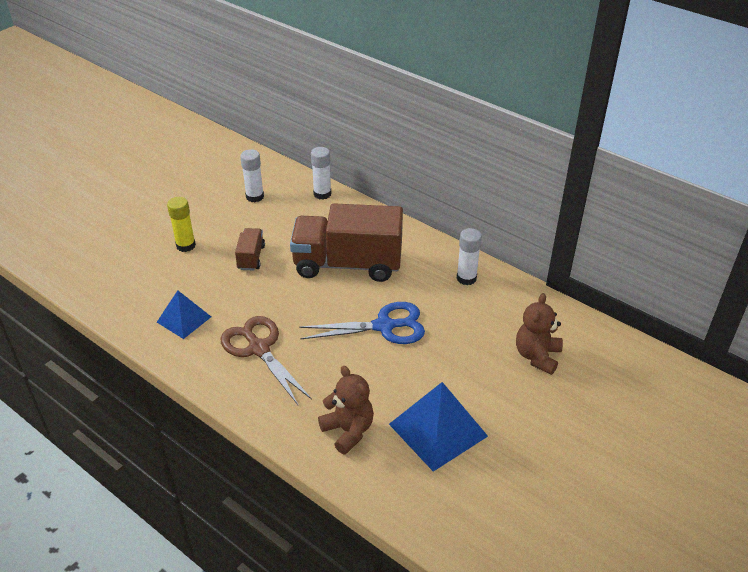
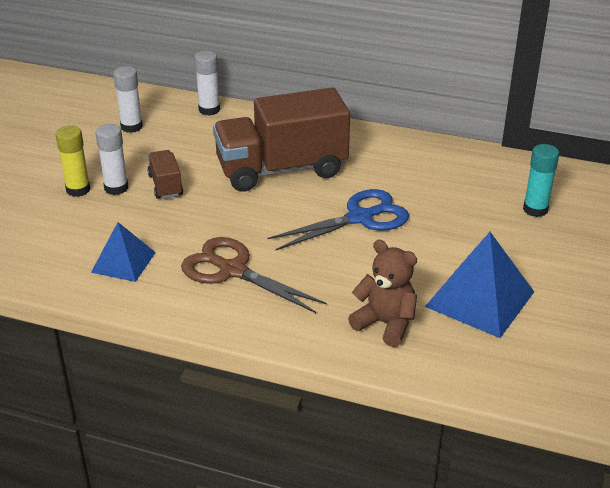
camera: 20 degrees left, 5 degrees down
white glue stick [457,228,482,285] -> white glue stick moved to [95,124,128,195]
brown teddy bear [516,293,563,375] -> turquoise glue stick [523,144,559,217]

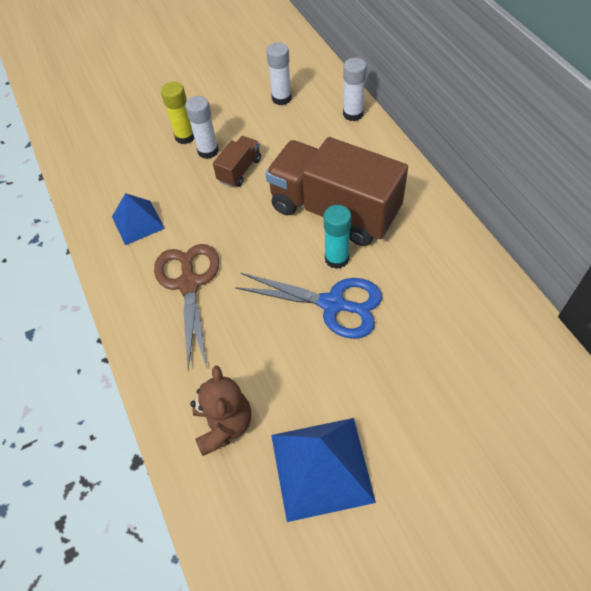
camera: 50 degrees right, 20 degrees up
turquoise glue stick [523,144,559,217] -> turquoise glue stick moved to [324,205,351,269]

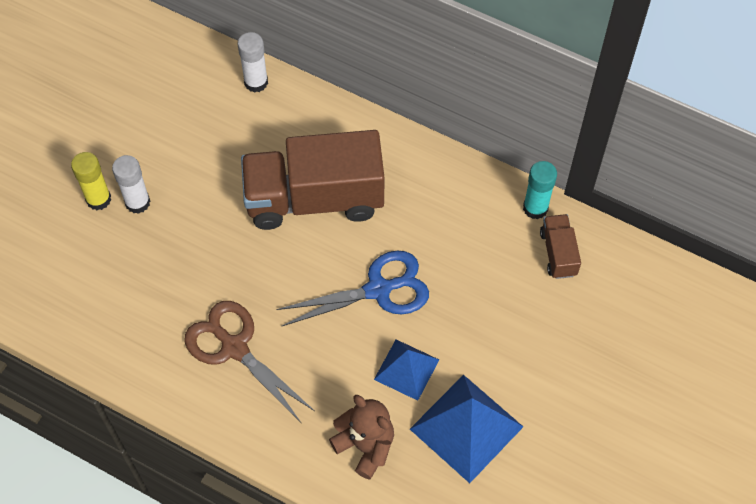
camera: 40 degrees left, 5 degrees up
blue pyramid [112,193,165,245] -> blue pyramid moved to [374,340,439,401]
brown truck [213,136,261,187] -> brown truck moved to [540,214,581,279]
white glue stick [266,43,292,105] -> none
turquoise glue stick [324,205,351,269] -> turquoise glue stick moved to [523,161,557,219]

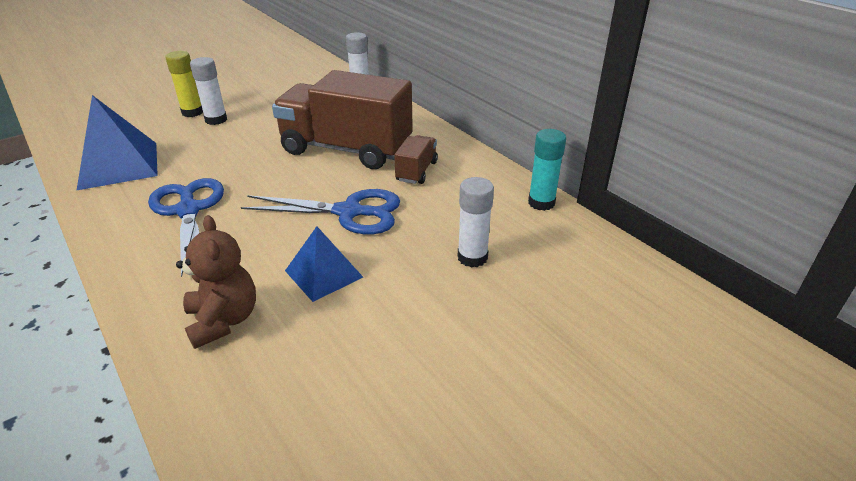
camera: 25 degrees right, 25 degrees down
brown scissors [184,301,315,423] -> blue scissors [148,178,224,277]
blue pyramid [410,375,523,483] -> blue pyramid moved to [76,95,158,191]
brown truck [540,214,581,279] -> brown truck moved to [394,135,438,184]
none -> white glue stick [458,177,494,268]

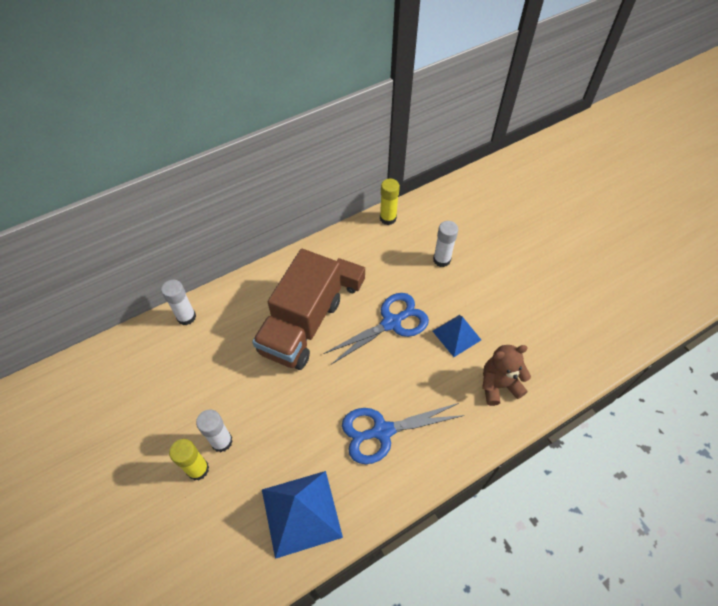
camera: 85 degrees left, 20 degrees up
blue scissors [241,189,400,234] -> blue scissors turned 45 degrees clockwise [324,293,429,364]
turquoise glue stick [528,129,566,211] -> yellow glue stick [380,179,400,225]

